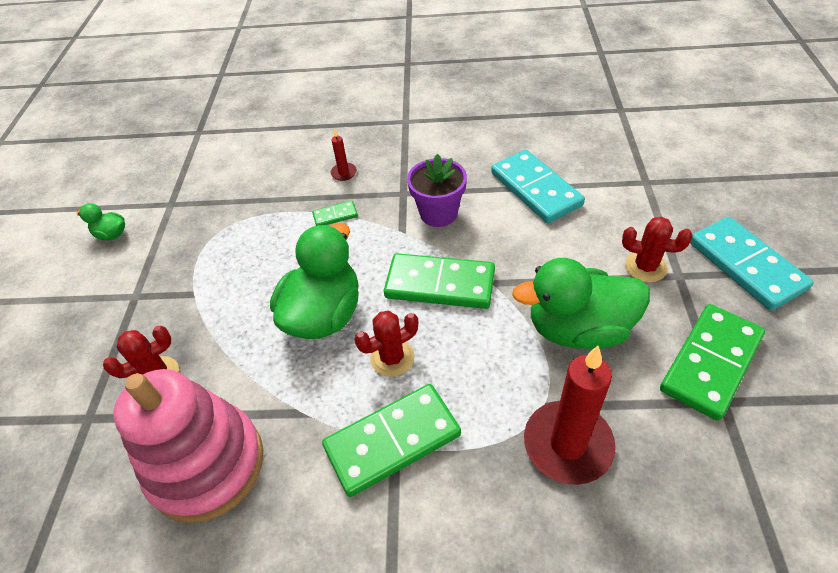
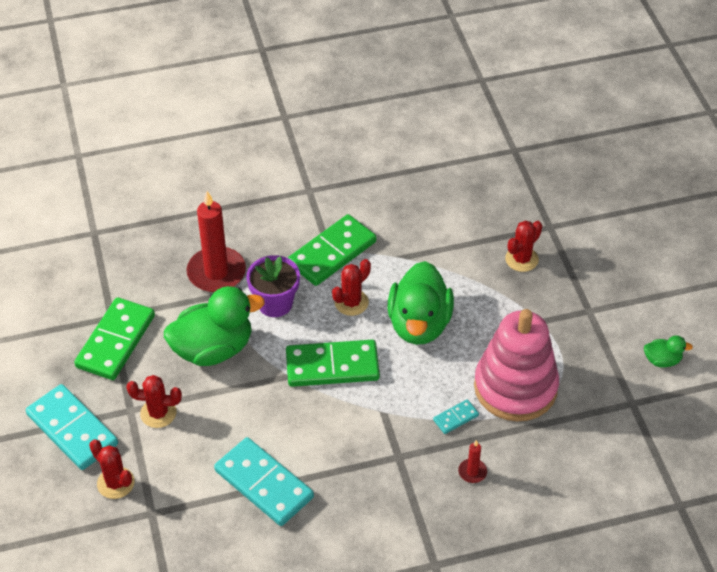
camera: 160 degrees right, 0 degrees up
pink stacking toy [113,369,263,523] -> pink stacking toy moved to [474,309,559,422]
green domino [312,201,358,226] -> turquoise domino [433,399,479,434]
purple flower pot [407,154,467,227] -> purple flower pot moved to [247,255,300,317]
none -> red cactus [89,439,135,499]

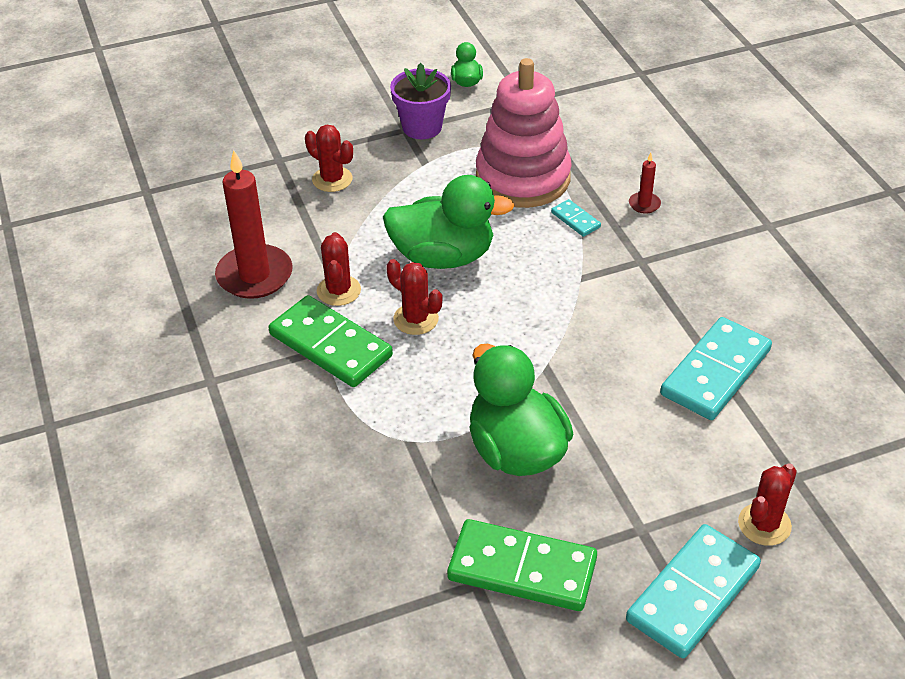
camera: 95 degrees left, 5 degrees down
red cactus [126,375,182,428] -> red cactus moved to [317,232,361,306]
red candle [186,191,246,292] -> red candle moved to [215,150,293,299]
purple flower pot [247,255,300,317] -> purple flower pot moved to [390,63,451,139]
green domino [286,340,380,387] -> none

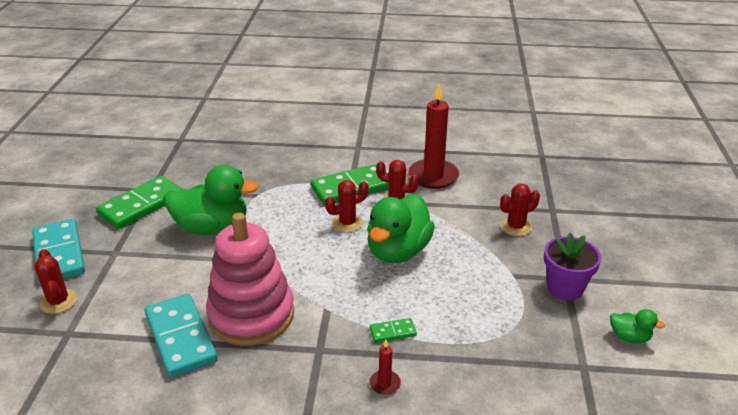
camera: 115 degrees right, 10 degrees down
pink stacking toy [476,58,572,208] -> pink stacking toy moved to [206,213,294,346]
turquoise domino [551,199,601,237] -> green domino [370,318,417,343]

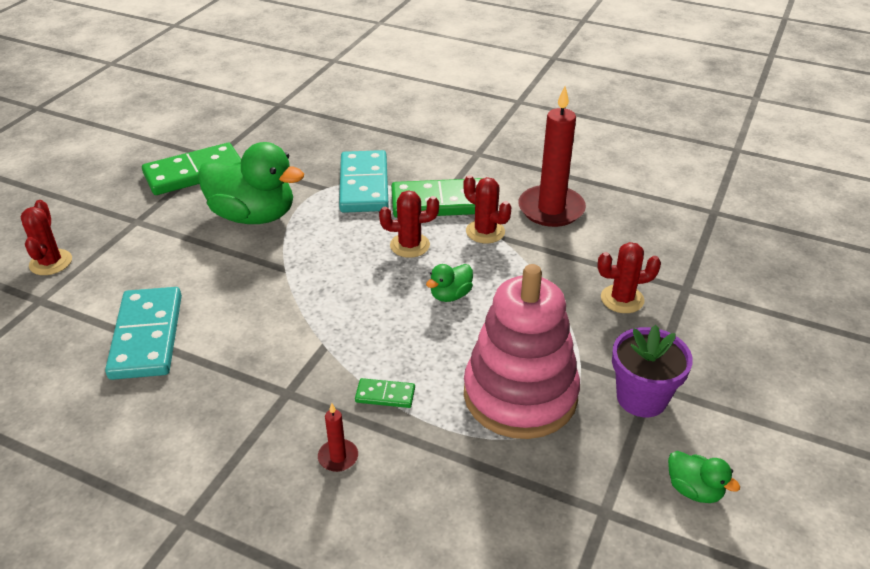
camera: 20 degrees right, 5 degrees up
turquoise domino [32,219,85,283] -> turquoise domino moved to [339,150,389,213]
pink stacking toy [206,213,294,346] -> pink stacking toy moved to [464,264,580,439]
green duck [367,194,435,263] -> green duck [426,264,473,302], size x0.45

